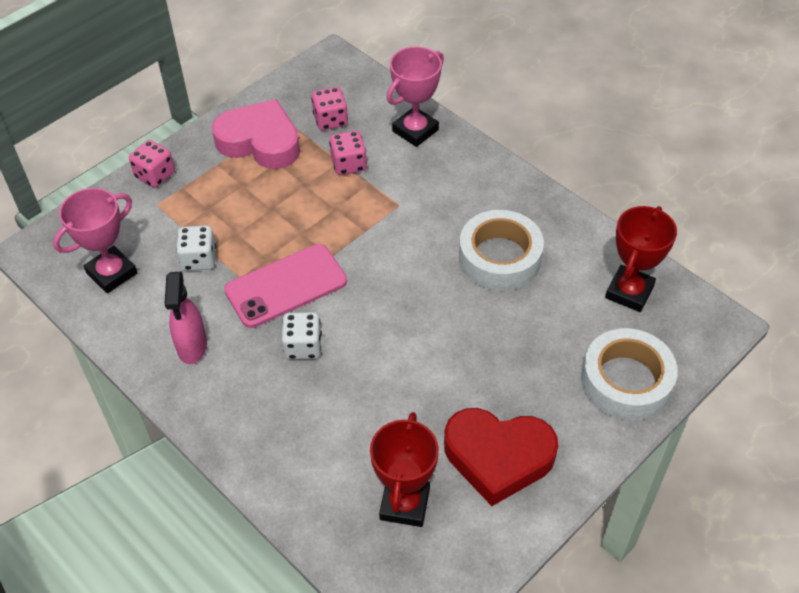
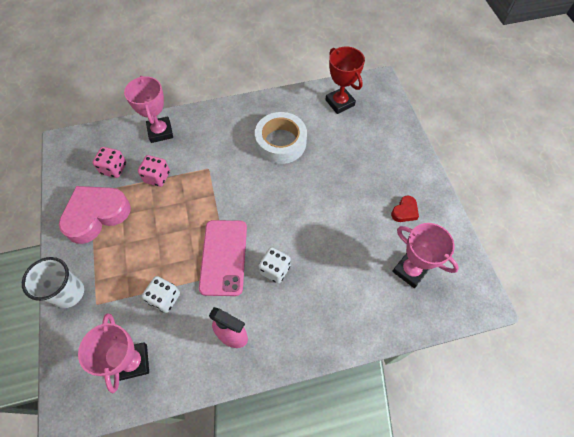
camera: 60 degrees left, 10 degrees up
pink dice [129,140,175,188] -> white cup [22,257,84,308]
red trophy [370,412,439,527] -> pink trophy [392,223,459,288]
red heart [444,408,558,506] -> red heart [391,195,419,222], size x0.45
white tape [581,328,678,421] -> none

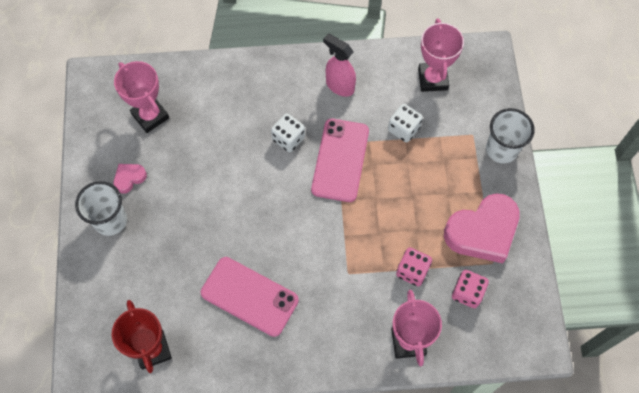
camera: 170 degrees left, 5 degrees up
white tape [255,112,307,164] -> pink phone [201,257,299,337]
red heart [391,195,419,222] -> pink heart [114,164,147,194]
none -> white cup [75,181,127,236]

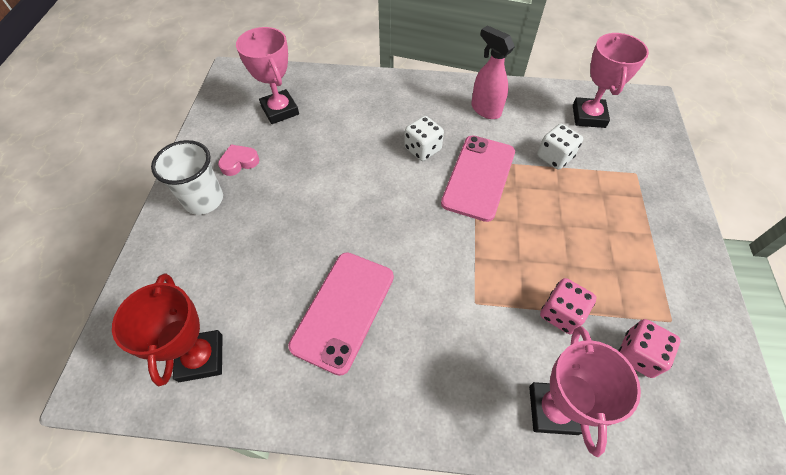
camera: 10 degrees right, 10 degrees down
pink phone [201,257,299,337] -> pink phone turned 75 degrees clockwise [288,252,394,376]
pink heart [444,193,520,263] -> none
white cup [486,108,535,164] -> none

